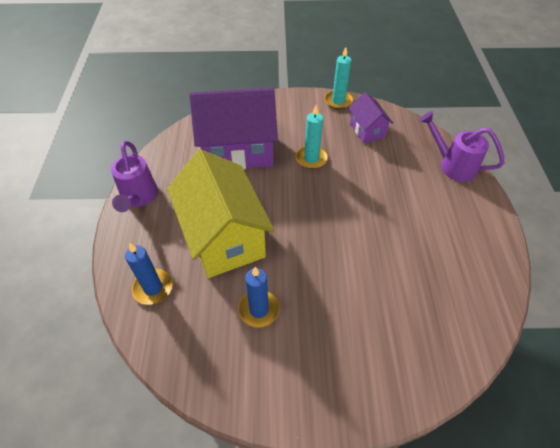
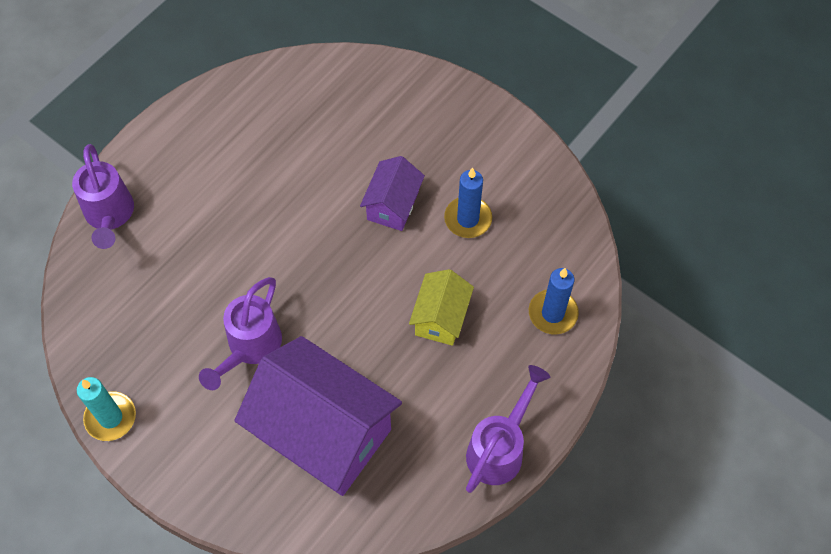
camera: 140 degrees left, 10 degrees up
yellow house [167,149,275,278] -> yellow house [409,269,474,346], size x0.49
turquoise candle [296,105,328,169] -> purple watering can [199,277,282,390]
purple house [349,92,393,143] -> purple house moved to [360,156,425,231]

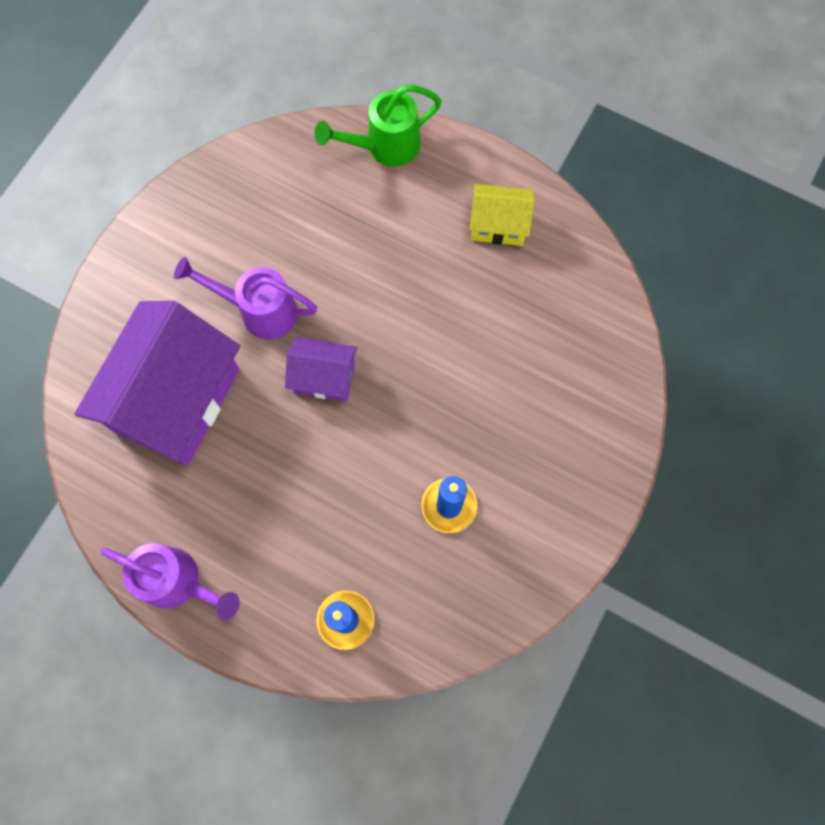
camera: 80 degrees right, 10 degrees up
purple watering can [72,144,134,249] -> green watering can [315,85,442,167]
turquoise candle [77,377,136,441] -> none
purple house [360,156,425,231] -> purple house moved to [285,337,357,402]
yellow house [409,269,474,346] -> yellow house moved to [470,184,535,246]

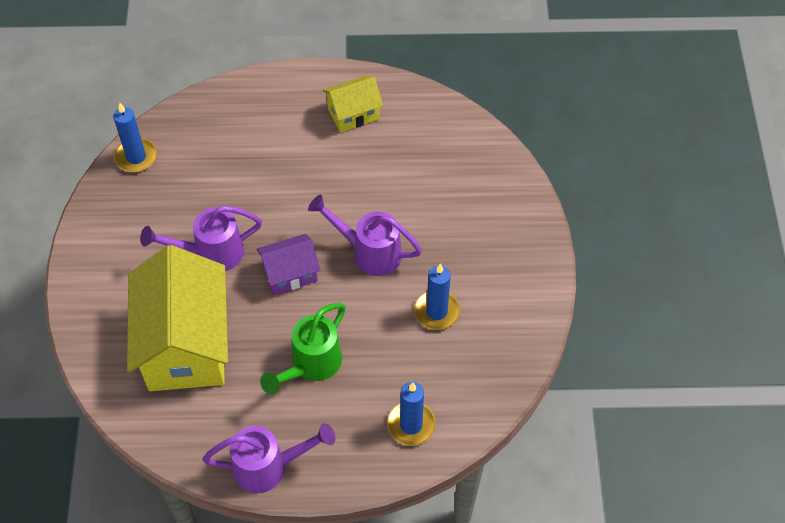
camera: 30 degrees left, 15 degrees down
purple house [74,301,240,466] -> yellow house [127,245,228,391]
green watering can [315,85,442,167] -> green watering can moved to [260,303,346,394]
none -> blue candle [113,103,157,172]
none -> purple watering can [308,194,422,276]

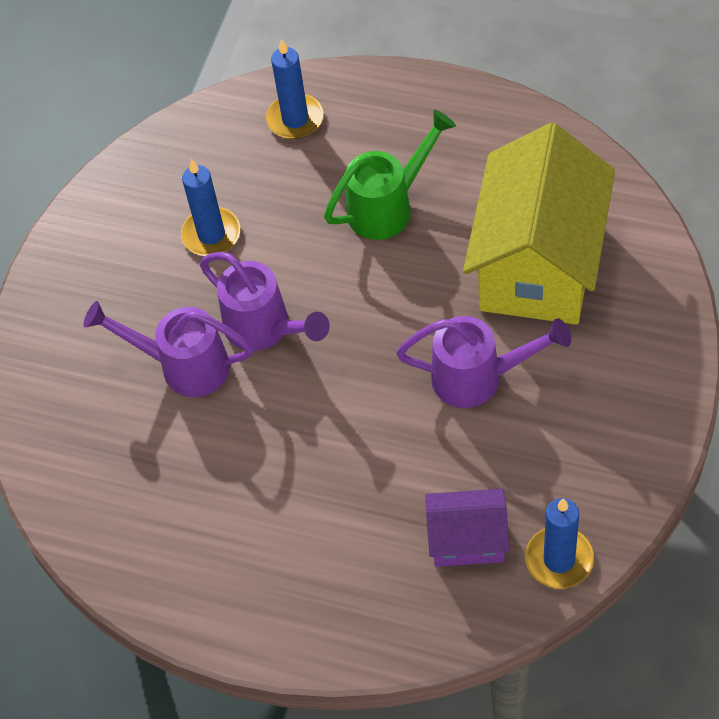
camera: 155 degrees left, 0 degrees up
purple watering can [202,423,335,493] -> purple watering can moved to [84,301,253,397]
purple house [257,234,320,295] -> purple house moved to [425,489,509,567]
yellow house [323,75,383,133] -> none

